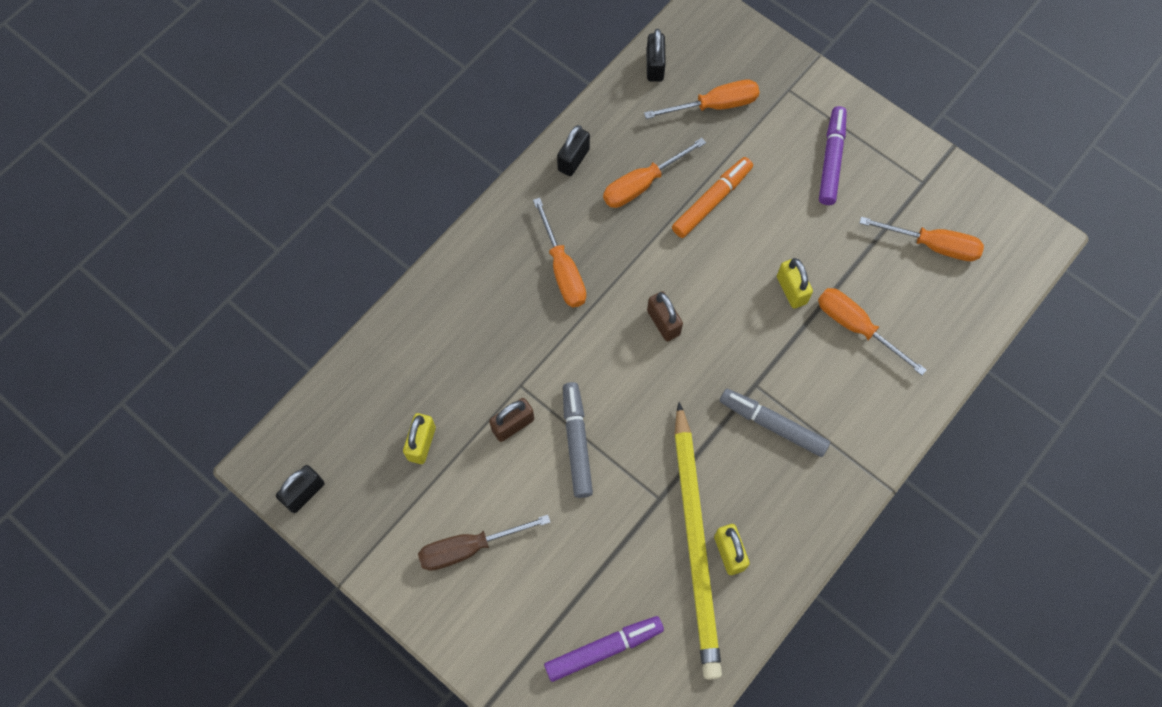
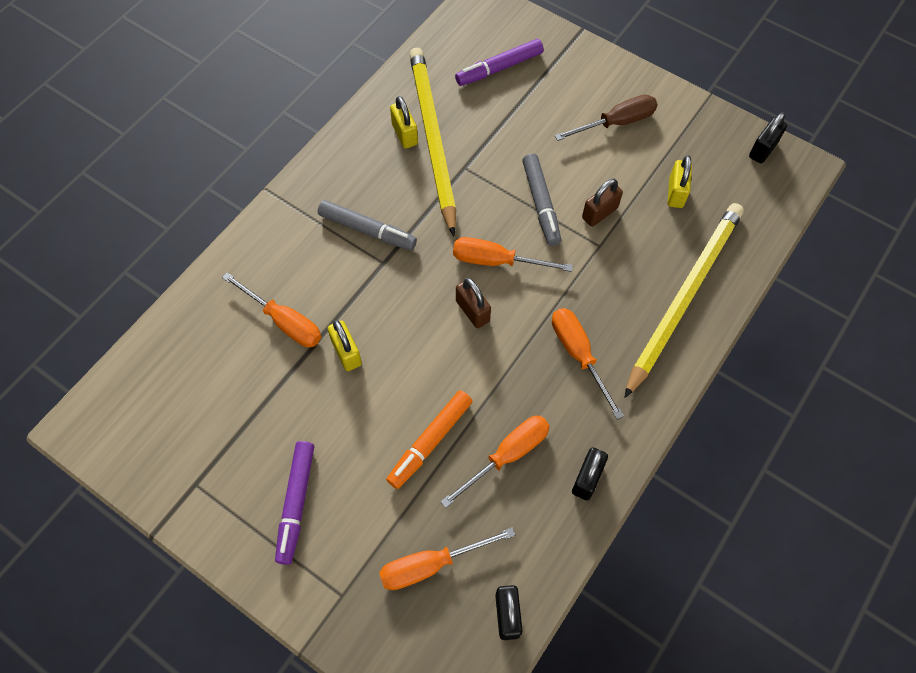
camera: 175 degrees right, 5 degrees down
orange screwdriver [860,217,984,261] -> orange screwdriver moved to [453,237,573,272]
none -> yellow pencil [624,203,744,398]

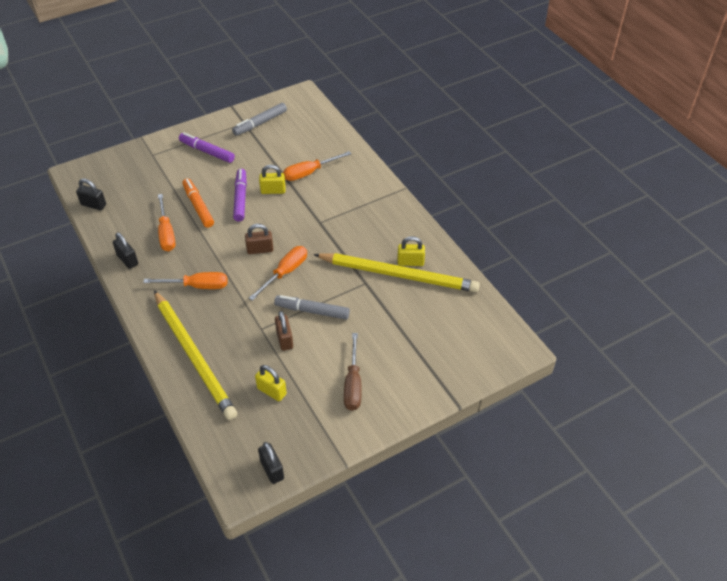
camera: 115 degrees right, 15 degrees down
grey marker [318,200,417,250] -> grey marker moved to [232,103,287,136]
orange screwdriver [379,528,515,590] -> none
purple marker [455,39,544,86] -> purple marker moved to [233,169,247,222]

